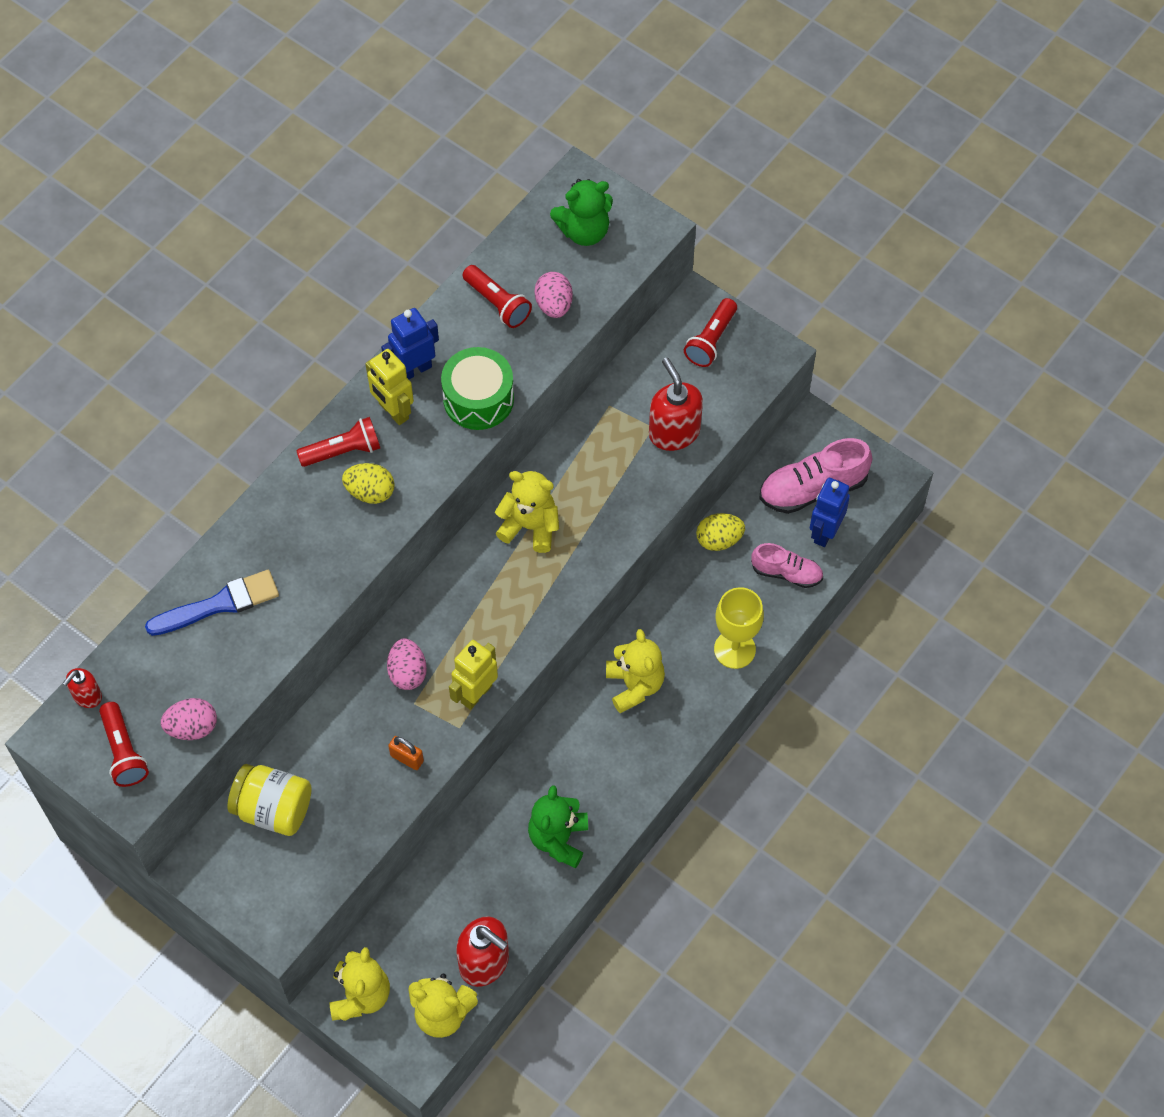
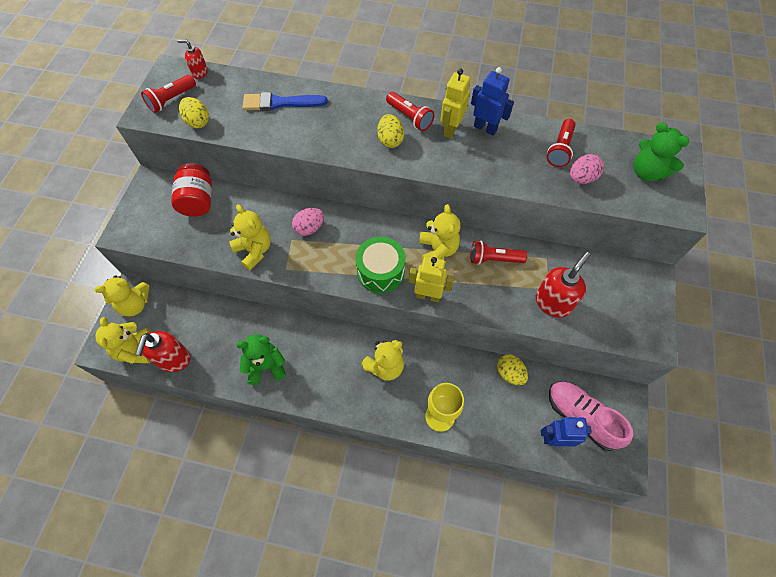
camera: 65 degrees right, 0 degrees up
blue brush [145,570,279,636] -> blue brush turned 135 degrees clockwise [243,92,328,111]
pink egg [161,698,217,740] -> yellow egg [179,97,209,128]
yellow jar [227,764,312,836] -> red jar [171,163,212,217]
orange padlock [388,736,424,770] -> yellow teddy bear [229,205,271,270]
green drum [441,347,514,430] -> green drum moved to [355,237,406,293]
yellow robot [449,640,498,710] -> yellow robot moved to [409,256,454,302]
red flashlight [684,298,737,367] -> red flashlight moved to [470,241,527,265]
pink shoe [751,543,823,588] -> none

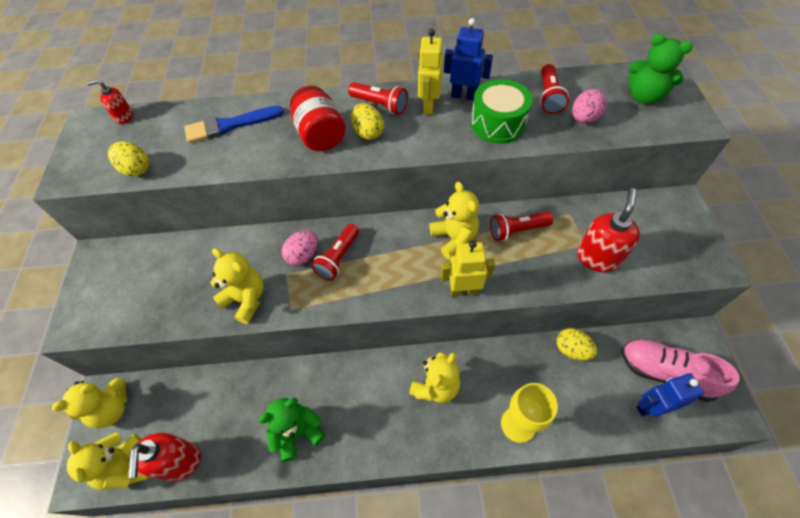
camera: 15 degrees left, 5 degrees down
red flashlight [141,75,196,113] -> red flashlight moved to [311,224,359,281]
red jar [171,163,212,217] -> red jar moved to [290,86,346,151]
green drum [355,237,406,293] -> green drum moved to [471,79,533,144]

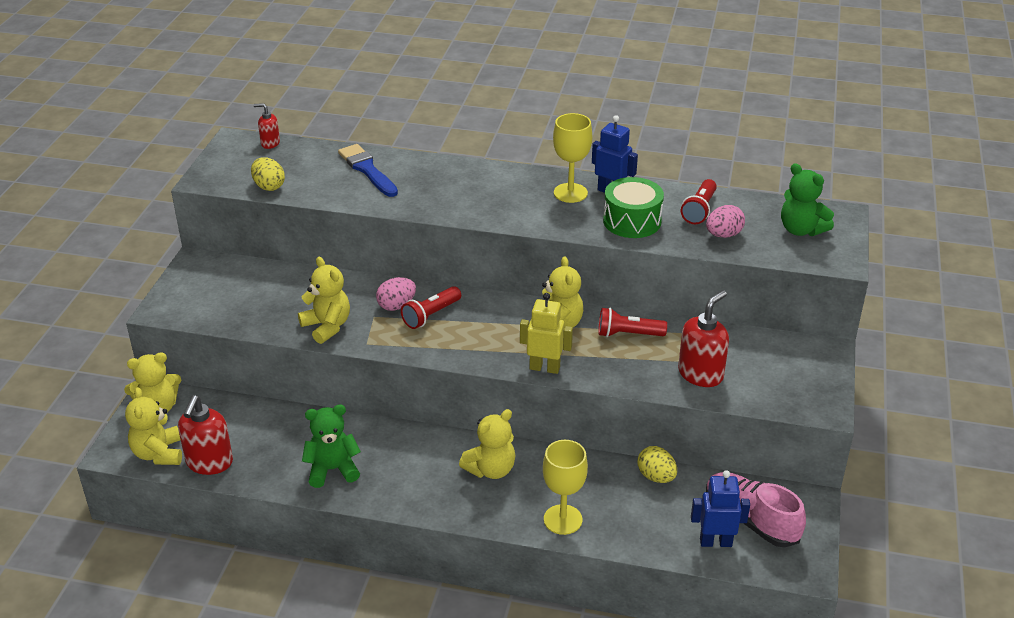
camera: 15 degrees right, 20 degrees down
blue brush [184,106,284,143] -> blue brush turned 60 degrees clockwise [338,144,398,197]
red jar [290,86,346,151] -> none
red flashlight [348,82,408,115] -> none
yellow egg [351,103,384,140] -> none
yellow robot [418,29,443,115] -> yellow goblet [553,113,592,203]

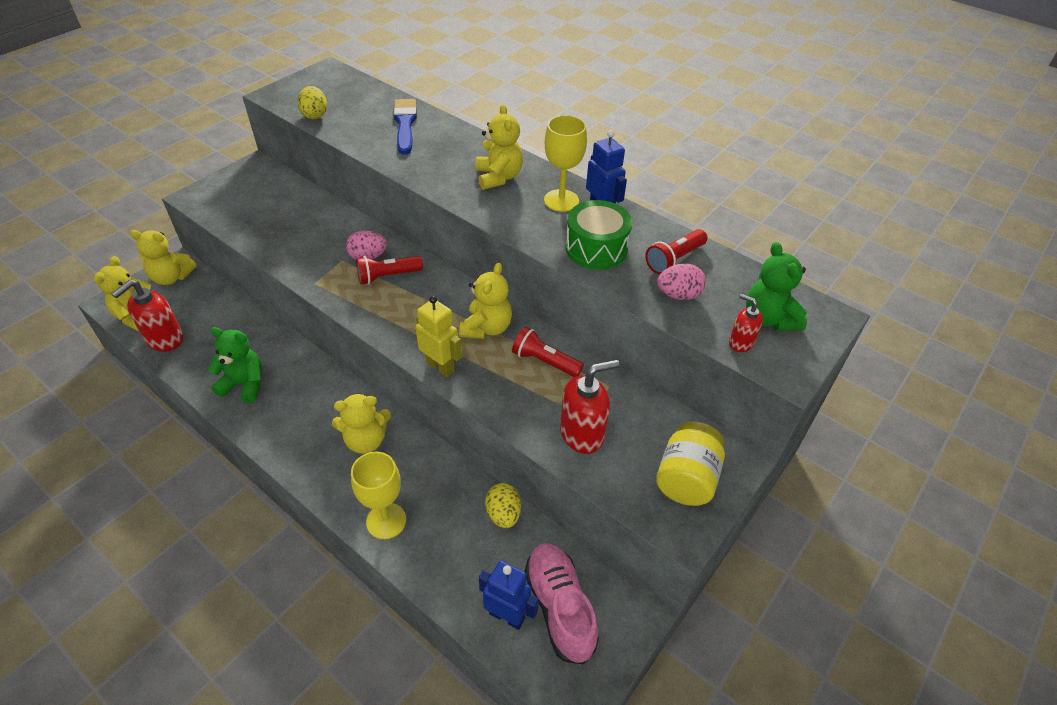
camera: 25 degrees right, 10 degrees up
red soap dispenser [253,103,280,149] -> red soap dispenser moved to [729,294,763,352]
yellow teddy bear [298,257,350,344] -> yellow teddy bear moved to [476,104,523,190]
none -> yellow jar [656,421,725,506]

